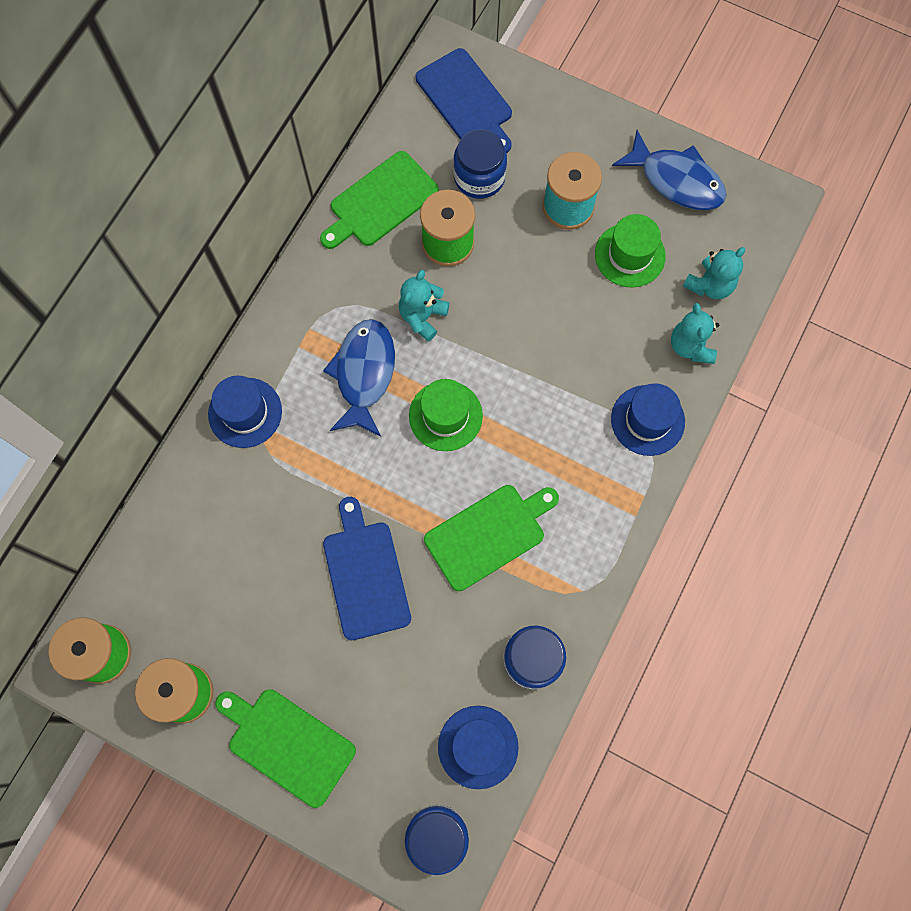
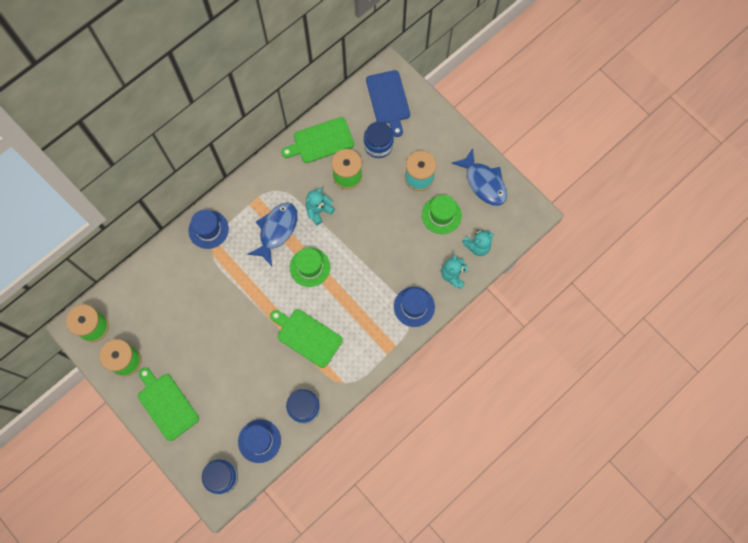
camera: 20 degrees right, 0 degrees up
blue cutting board [323,497,411,640] -> none
green cutting board [424,485,559,591] -> green cutting board turned 135 degrees counterclockwise [270,309,343,368]

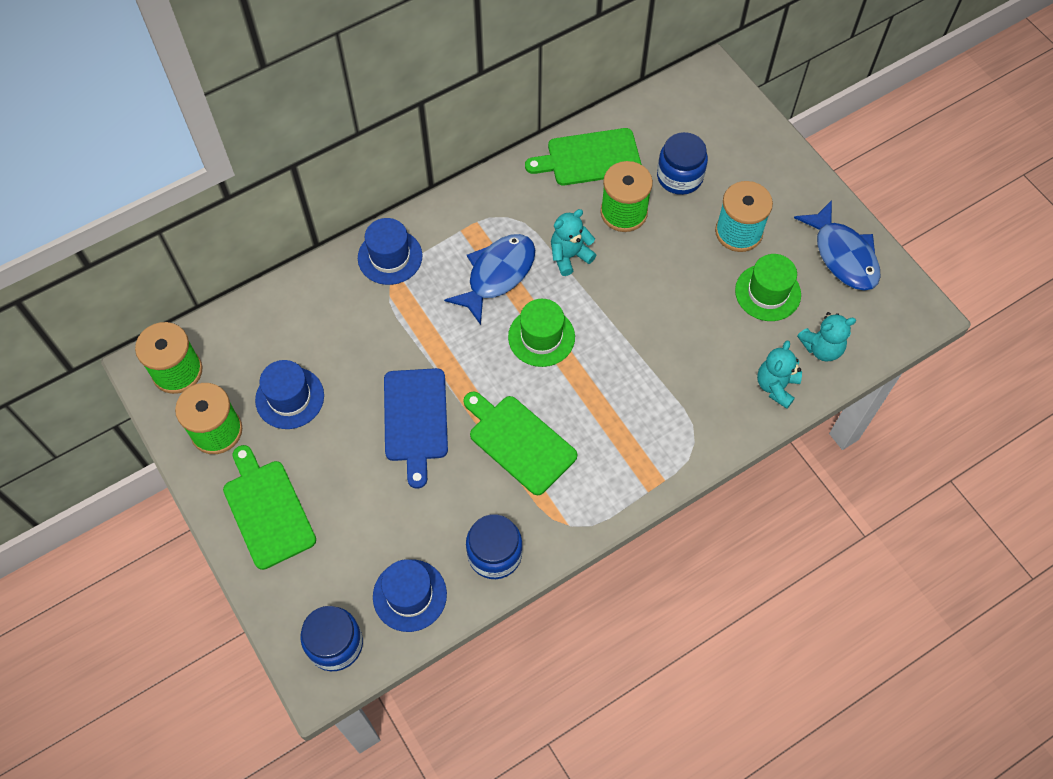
camera: 10 degrees right, 10 degrees down
blue cutting board [366,70,410,137] -> blue cutting board moved to [384,368,448,489]
blue hat [394,287,435,327] -> blue hat moved to [255,360,324,429]

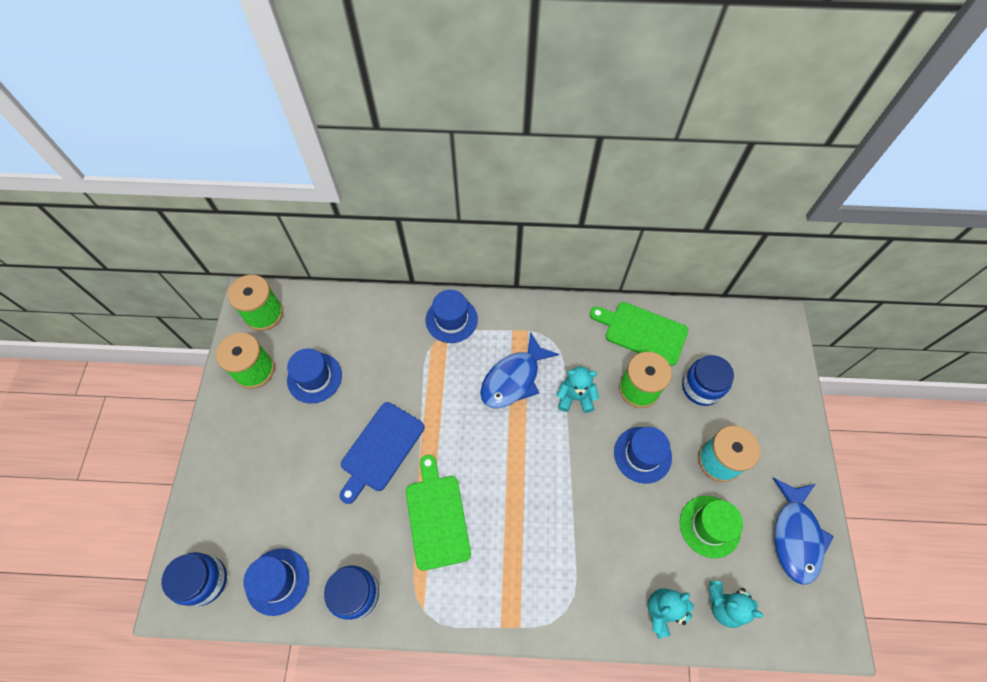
camera: 35 degrees right, 0 degrees up
green cutting board [223,445,316,570] -> none
blue fish [444,234,535,325] -> blue fish turned 150 degrees clockwise [480,332,559,408]
green hat [508,299,575,367] -> none
none -> blue hat [614,427,672,484]

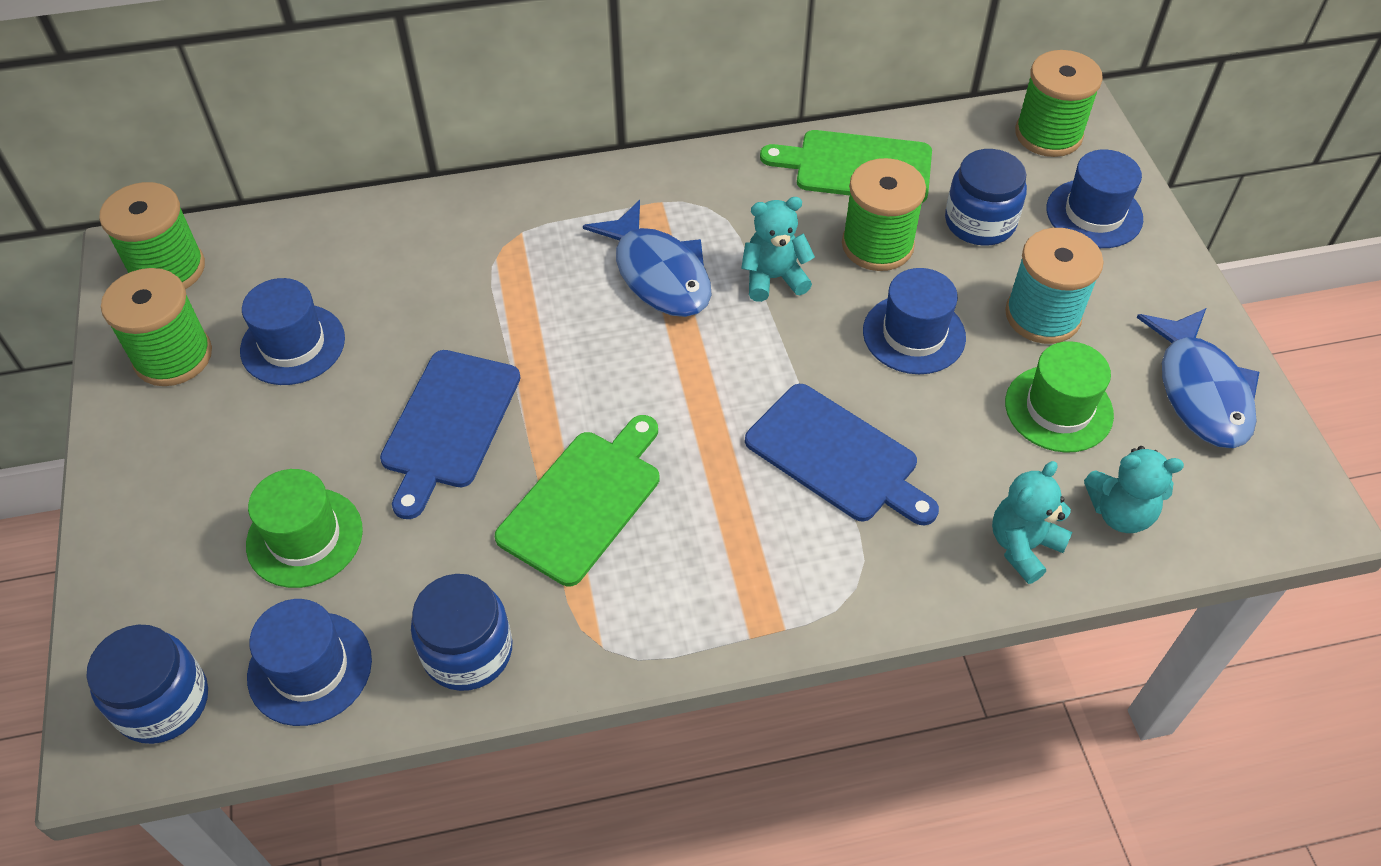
camera: 15 degrees left, 10 degrees down
green cutting board [406,455,471,571] -> green cutting board turned 60 degrees clockwise [495,415,659,586]
blue hat [426,290,478,343] -> blue hat moved to [1047,149,1143,248]
blue fish [480,332,559,408] -> blue fish turned 60 degrees counterclockwise [583,200,711,317]
none -> green hat [246,469,363,588]
none -> blue cutting board [745,384,939,525]
none -> green spool [1015,50,1103,157]

